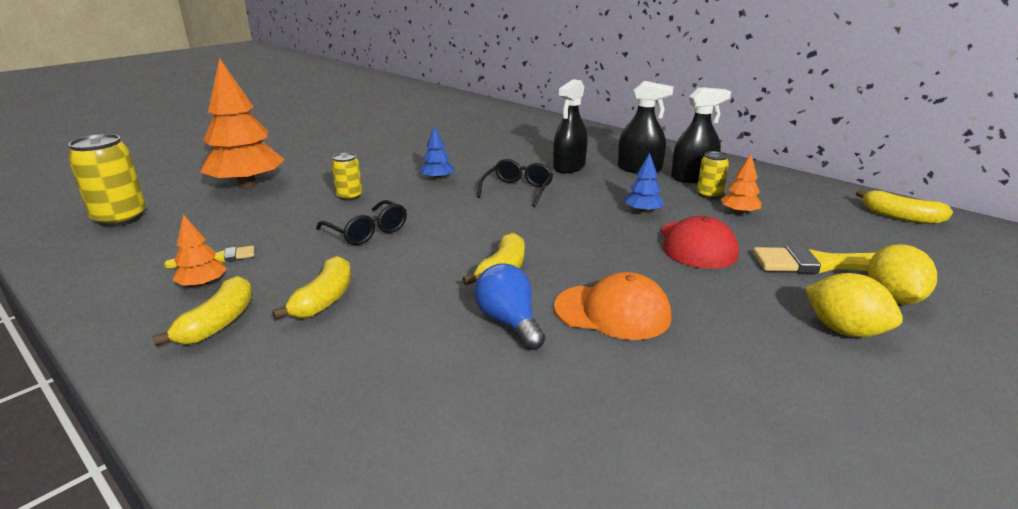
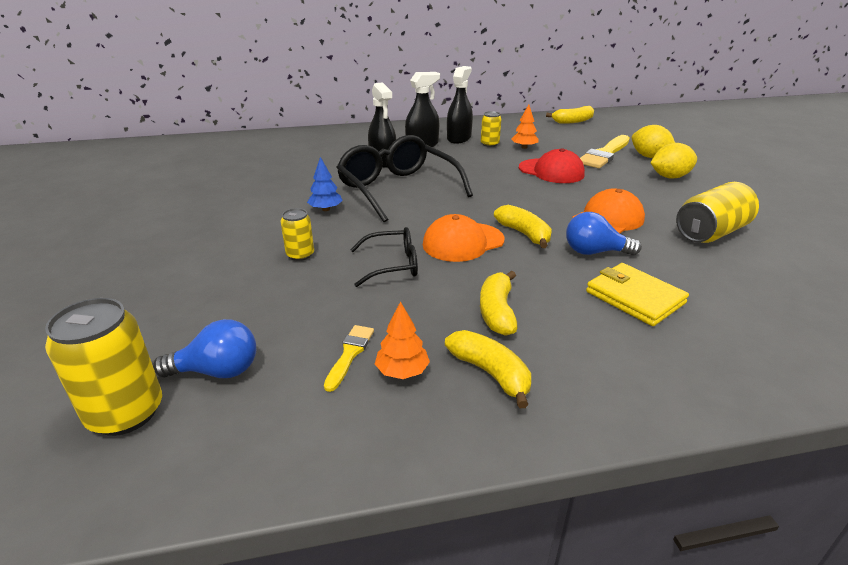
camera: 55 degrees left, 5 degrees up
orange tree [200,58,285,188] -> none
yellow banana [272,256,351,319] -> yellow banana turned 135 degrees counterclockwise [480,271,517,336]
black glasses [477,159,553,207] -> black glasses [336,135,473,222], size x1.87
blue tree [625,153,664,214] -> none
none -> blue light bulb [153,319,256,378]
none -> orange cap [423,214,505,262]
none -> yellow wallet [586,263,689,326]
none -> yellow can [676,182,759,243]

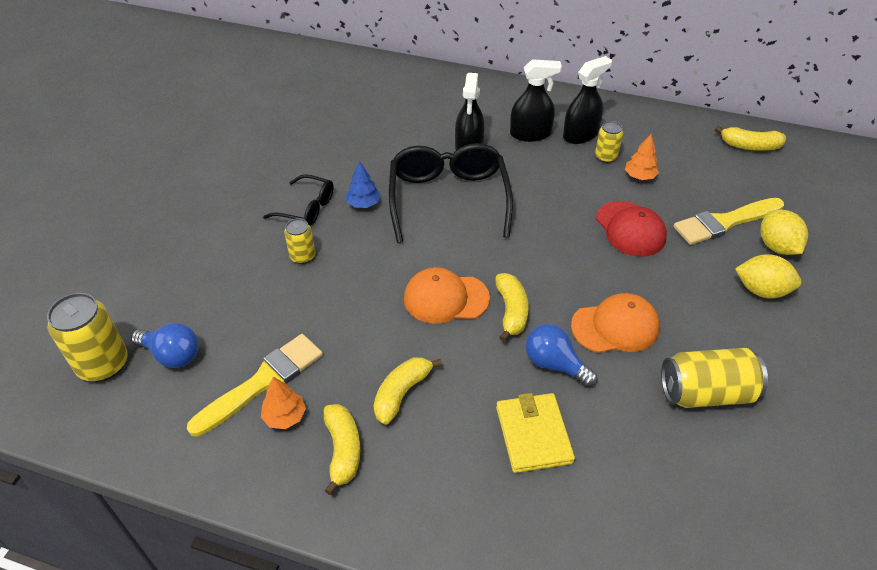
camera: 30 degrees right, 15 degrees up
yellow brush [324,325,374,392] -> yellow brush [187,334,323,437], size x1.91
black glasses [350,227,418,287] -> black glasses moved to [263,174,334,226]

